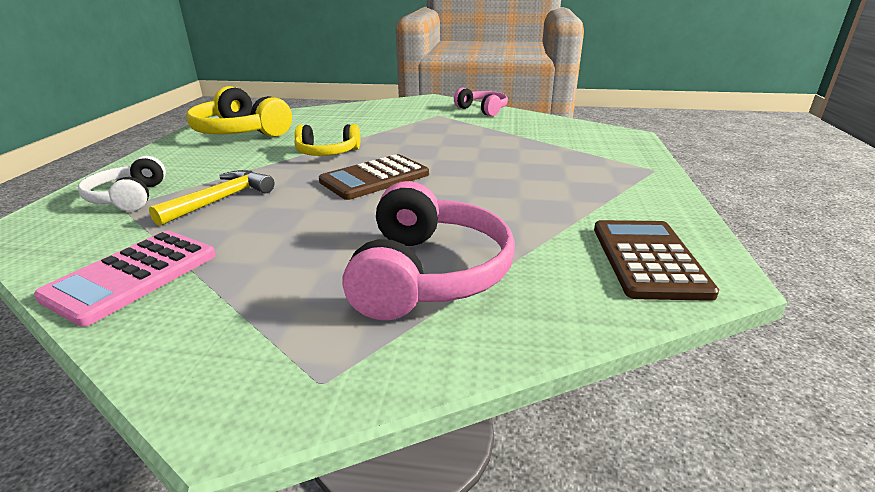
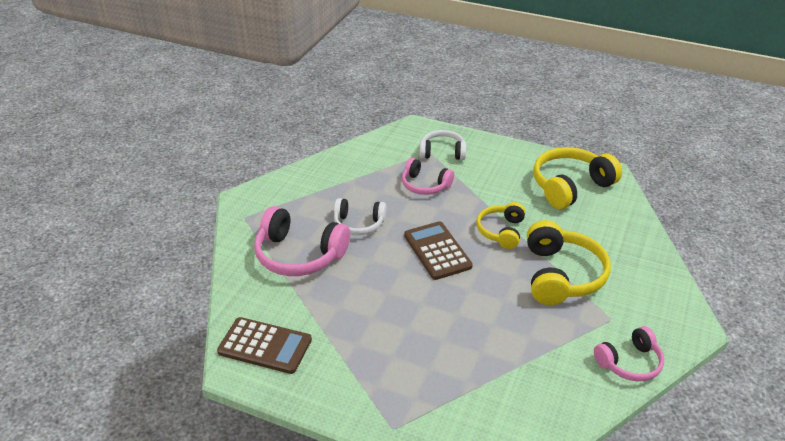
camera: 105 degrees right, 10 degrees up
pink calculator [34,230,216,327] -> none
yellow hammer [149,170,275,226] -> pink headphones [402,158,454,195]
none -> white headphones [334,198,387,235]
none -> yellow headphones [527,220,611,305]

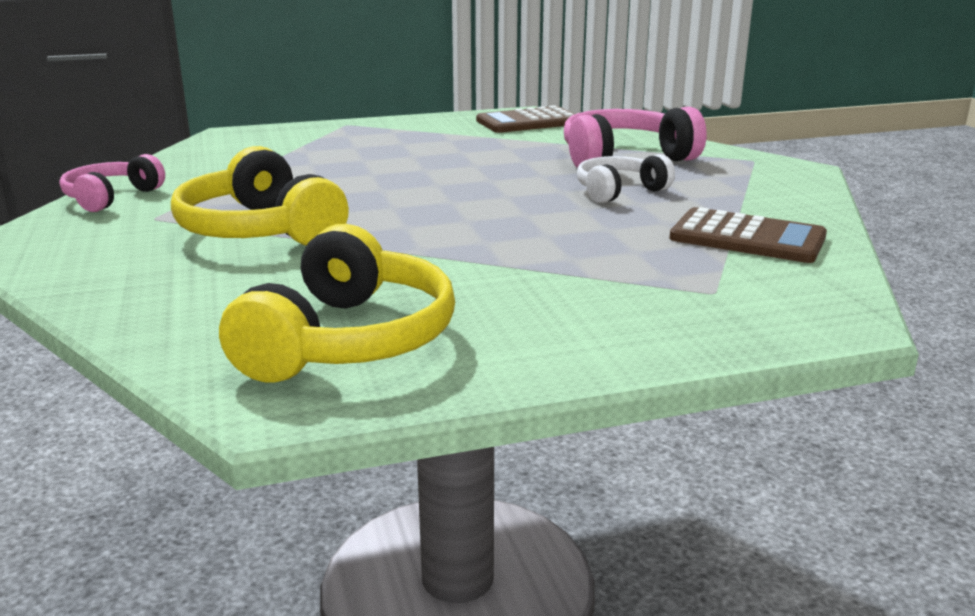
camera: 140 degrees right, 15 degrees down
pink headphones [402,158,454,195] -> none
brown calculator [404,221,473,280] -> brown calculator moved to [669,207,827,263]
white headphones [420,130,466,160] -> none
yellow headphones [476,202,526,249] -> none

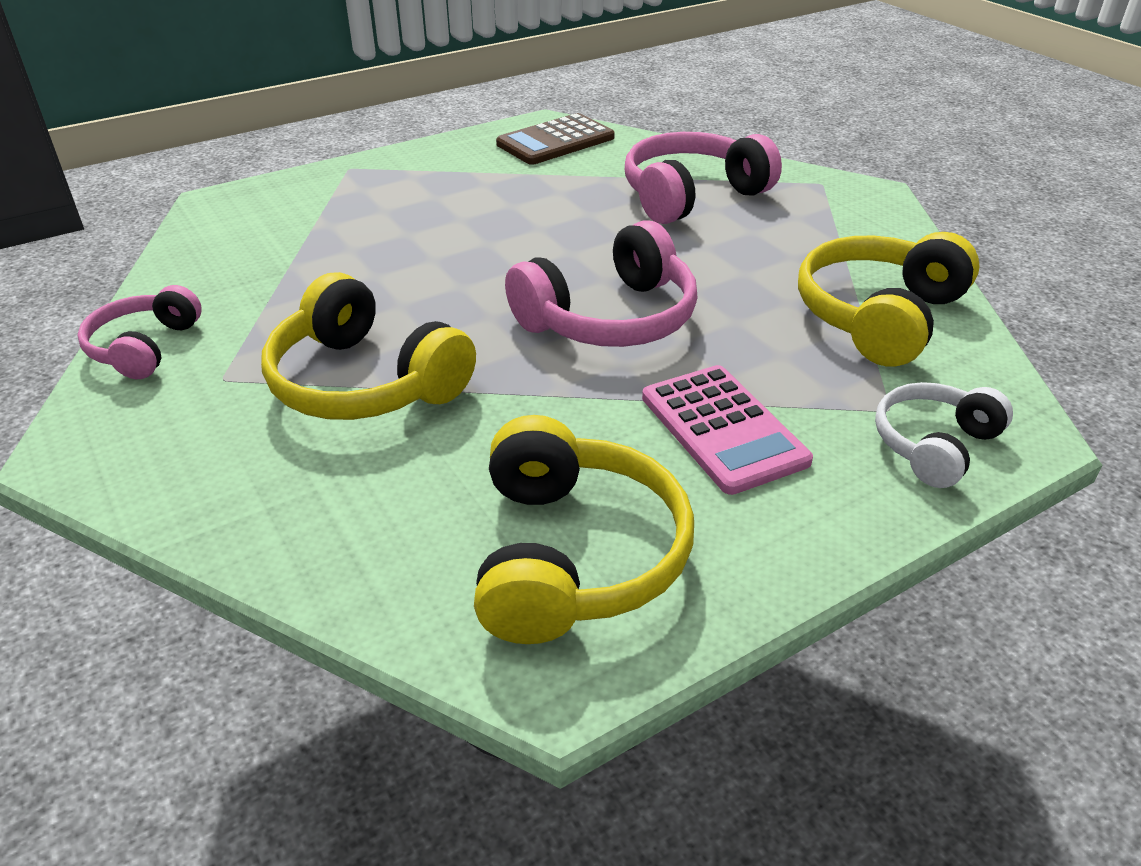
camera: 15 degrees left, 15 degrees up
white headphones [577,154,675,203] -> white headphones moved to [875,382,1013,488]
brown calculator [669,207,827,263] -> yellow headphones [798,232,980,367]
none -> pink headphones [505,220,697,347]
none -> pink calculator [642,365,813,495]

